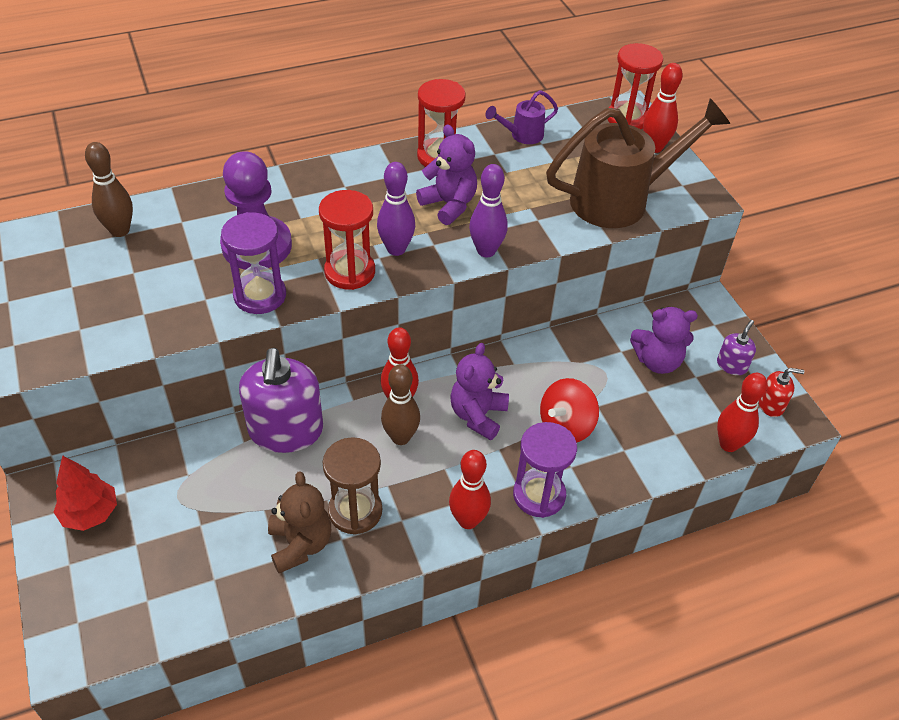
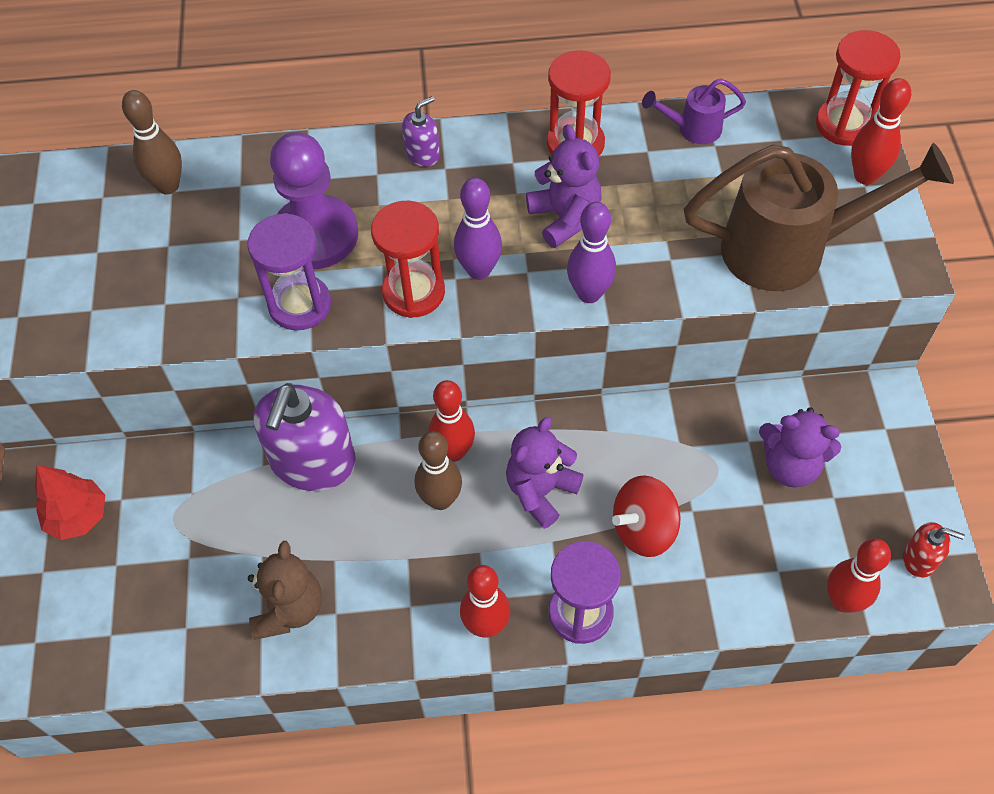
camera: 20 degrees right, 10 degrees up
brown hourglass [323,437,382,535] -> none
purple soap dispenser [717,320,756,375] -> purple soap dispenser moved to [402,96,440,167]

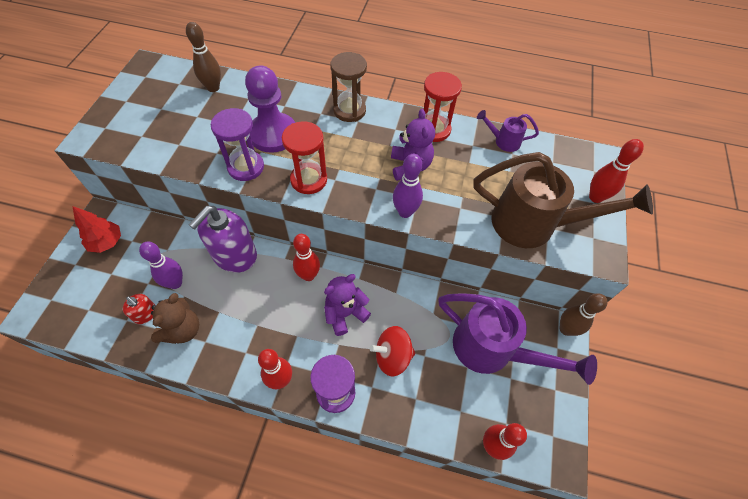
camera: 15 degrees right, 0 degrees up
purple soap dispenser [402,96,440,167] -> brown hourglass [330,52,367,122]
brown bowling pin [415,431,462,510] -> brown bowling pin moved to [560,293,608,336]
purple bowling pin [454,178,502,280] -> purple bowling pin moved to [139,242,183,289]
purple teddy bear [759,407,841,488] -> purple watering can [438,293,597,385]
red hourglass [816,30,901,146] -> none
red soap dispenser [903,522,965,578] -> red soap dispenser moved to [123,294,156,324]

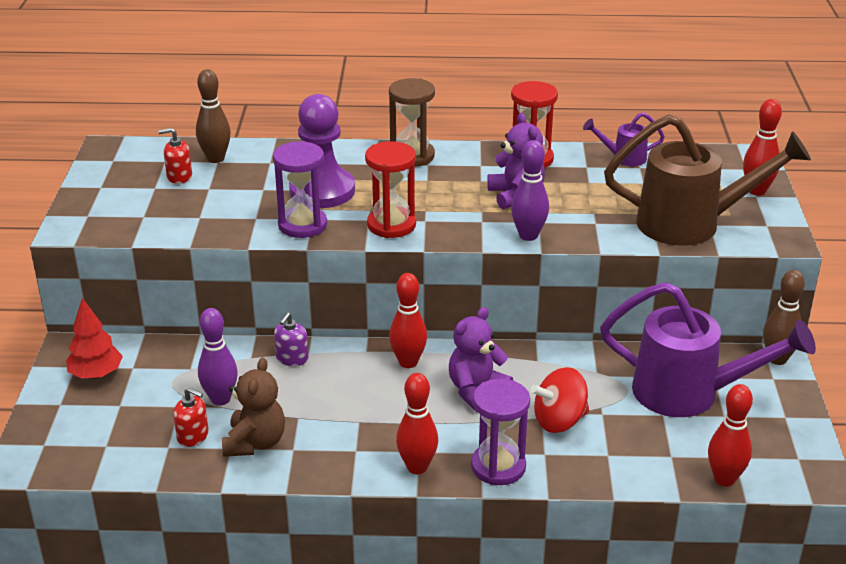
camera: 10 degrees left, 25 degrees down
purple soap dispenser [189,206,257,273] -> purple soap dispenser [274,312,309,366], size x0.46
none -> red soap dispenser [158,128,192,184]

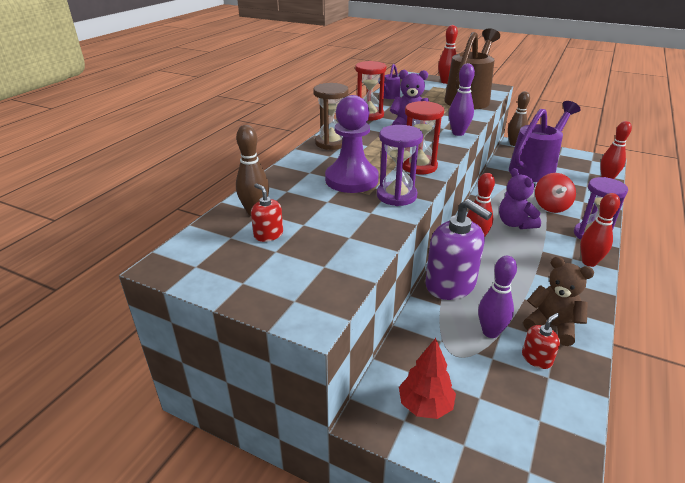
camera: 65 degrees left, 0 degrees up
red soap dispenser [158,128,192,184] -> red soap dispenser turned 120 degrees clockwise [251,183,283,242]
purple soap dispenser [274,312,309,366] -> purple soap dispenser [425,199,492,300], size x2.17

